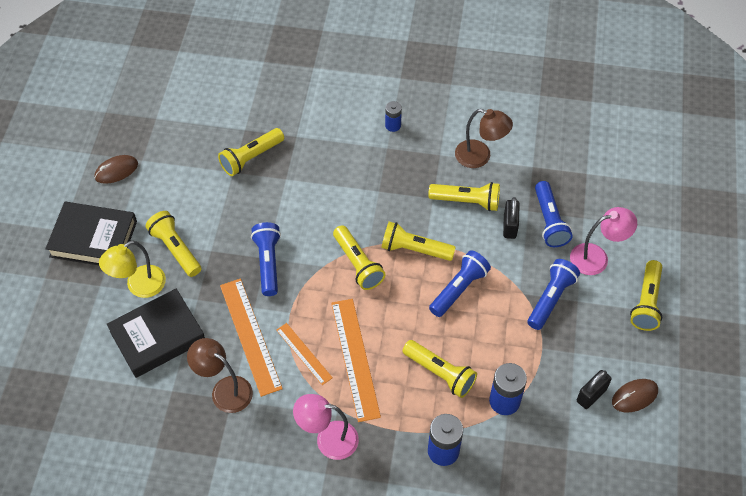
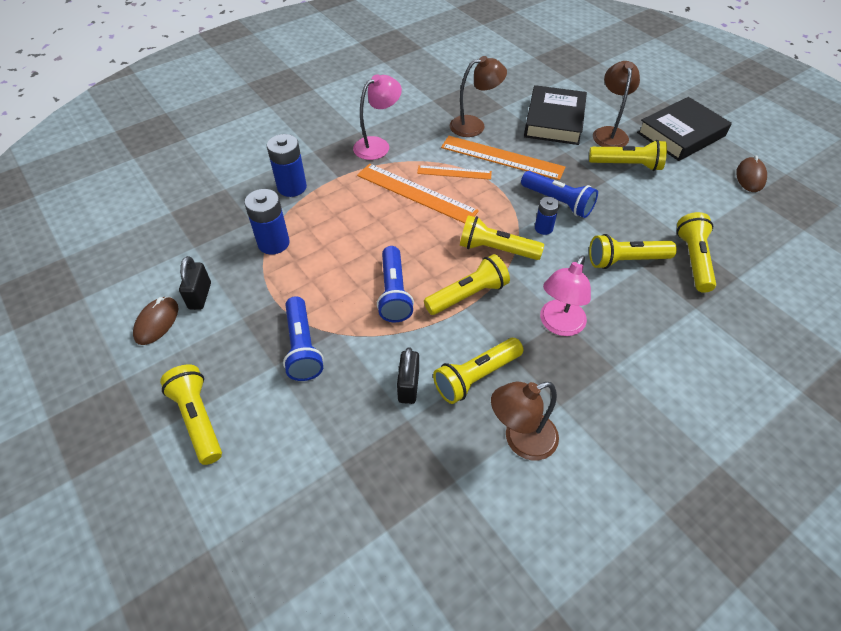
camera: 135 degrees right, 5 degrees down
yellow lamp [99,241,166,298] -> brown lamp [593,61,640,147]
blue battery [385,101,402,132] -> blue battery moved to [535,197,559,235]
yellow flashlight [403,340,477,398] -> yellow flashlight moved to [589,234,677,269]
black padlock [503,197,520,239] -> black padlock turned 45 degrees clockwise [397,347,419,404]
blue flashlight [535,181,573,247] -> none
pink lamp [570,207,637,275] -> pink lamp moved to [540,256,591,336]

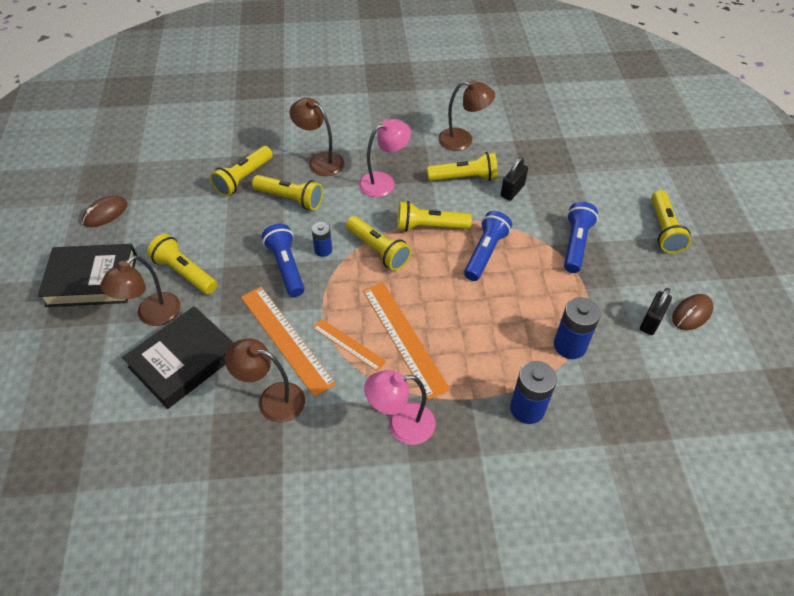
camera: 150 degrees left, 0 degrees up
none -> brown lamp [290,98,344,176]

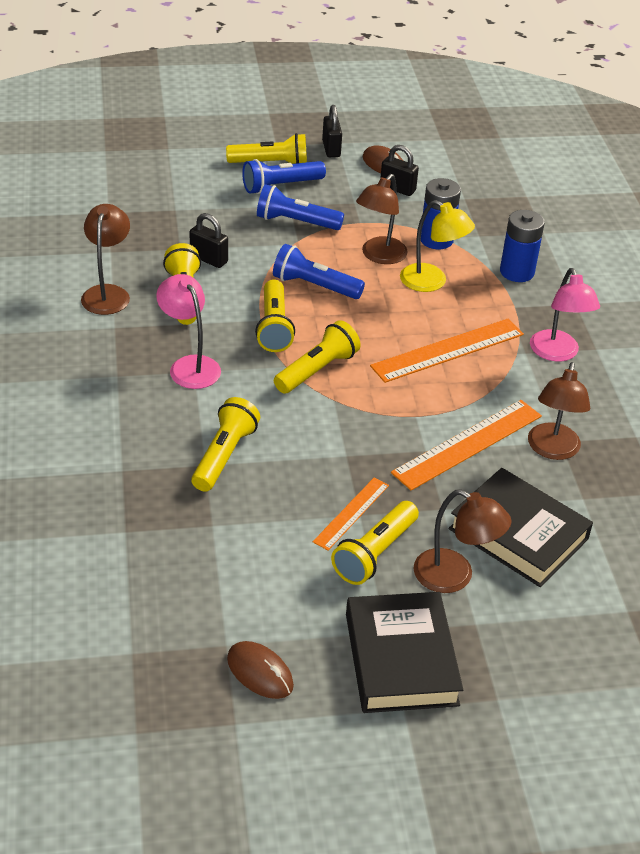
camera: 95 degrees left, 10 degrees down
yellow flashlight [210,146,273,196] -> none
blue flashlight [262,224,305,297] -> blue flashlight moved to [242,159,326,194]
brown lamp [290,98,344,176] -> brown lamp moved to [356,174,408,264]
blue battery [312,222,332,257] -> none
orange ruler [312,318,387,371] -> orange ruler moved to [313,478,389,550]
none -> black padlock [322,105,342,157]
none -> yellow lamp [400,200,475,292]

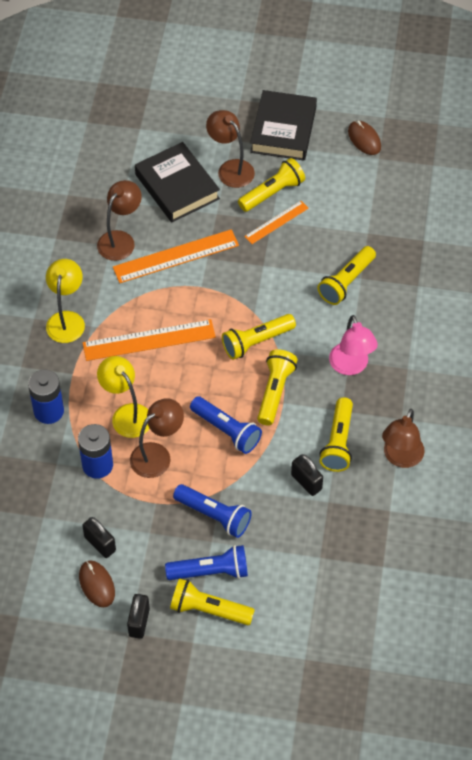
camera: 160 degrees left, 15 degrees up
pink lamp [530,268,600,361] -> yellow lamp [46,259,85,343]

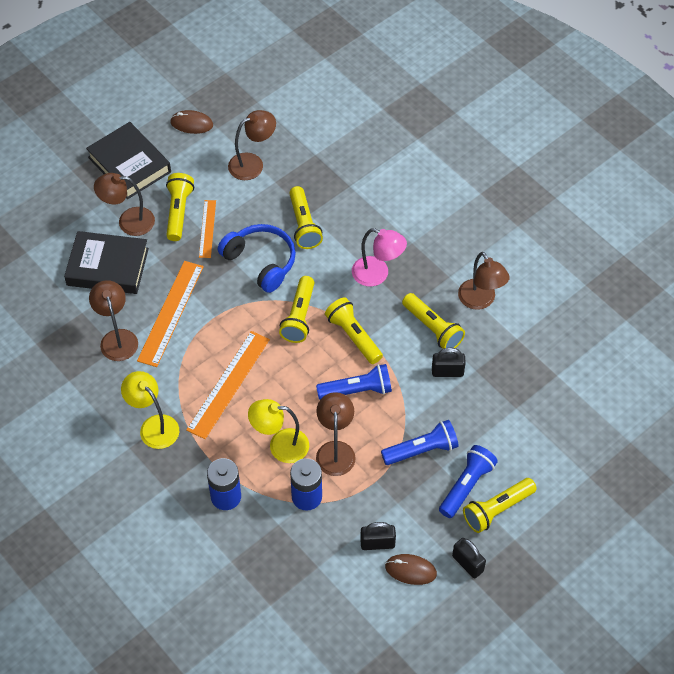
camera: 50 degrees left, 0 degrees up
none -> blue headphones [218,224,296,293]
none -> brown lamp [228,110,276,180]

